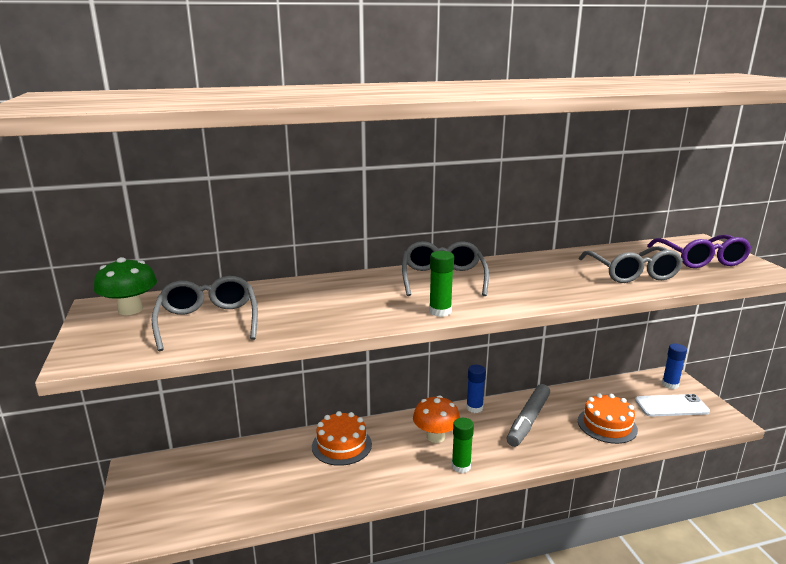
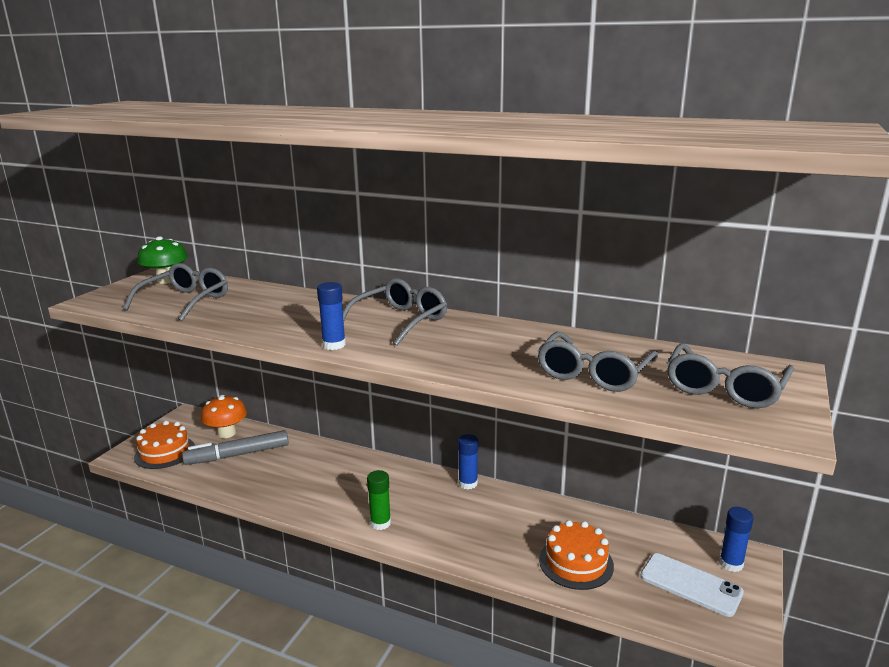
camera: 40 degrees right, 0 degrees up
orange cake [312,411,372,466] -> orange cake moved to [134,421,195,469]
orange mushroom [413,395,460,443] -> orange mushroom moved to [201,395,247,438]
green glue stick [429,251,454,317] -> blue glue stick [317,282,346,350]
grey marker [507,384,550,447] -> grey marker moved to [182,430,289,465]
purple glasses [647,235,752,268] -> grey glasses [667,343,794,408]

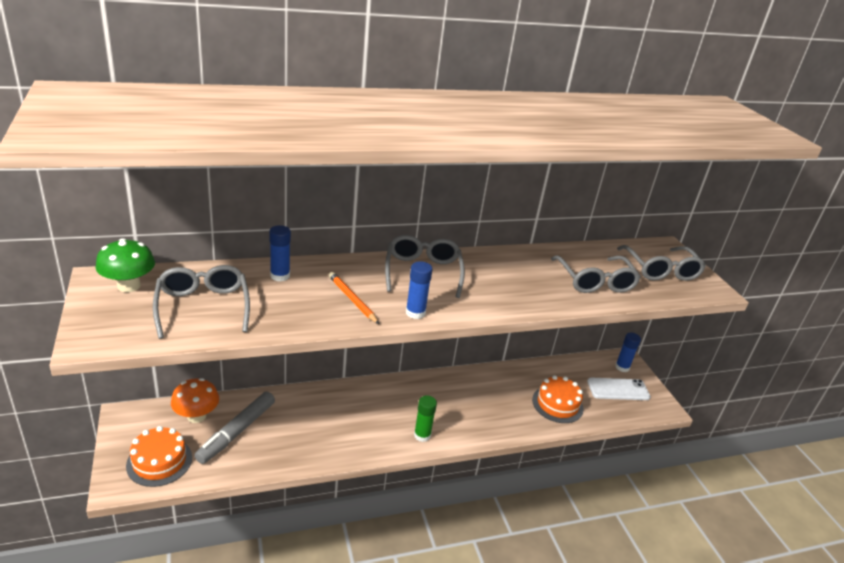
camera: 45 degrees left, 10 degrees up
blue glue stick [458,434,478,489] -> blue glue stick moved to [269,225,291,282]
none -> orange pencil [329,272,379,324]

